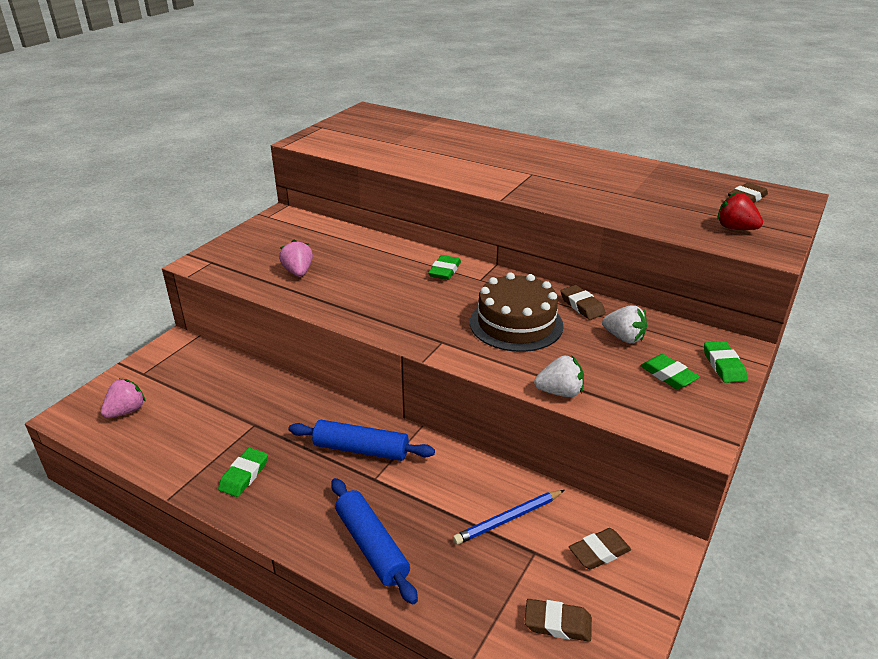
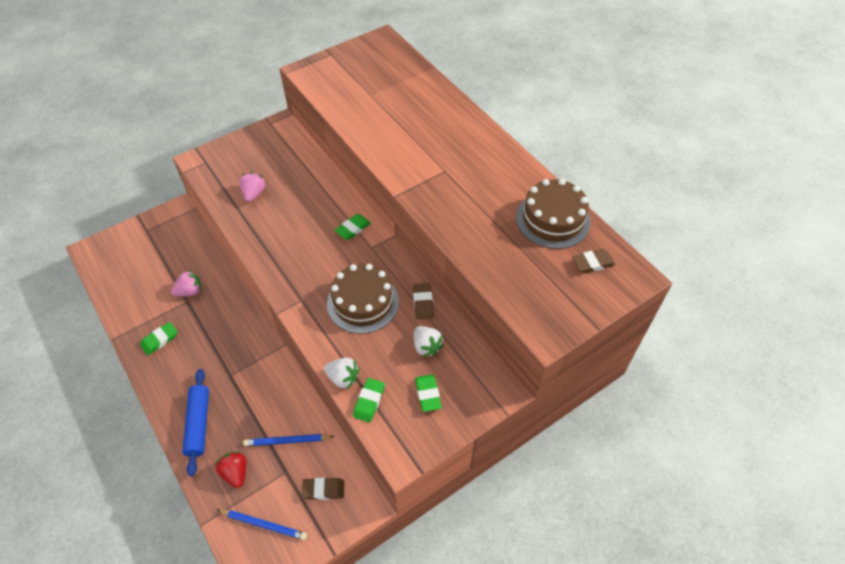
camera: 25 degrees right, 20 degrees up
pink strawberry [101,379,146,418] -> pink strawberry moved to [171,270,201,297]
blue rolling pin [288,420,435,461] -> none
brown eraser [524,599,592,642] -> blue pencil [217,509,307,540]
green eraser [704,341,747,383] -> green eraser moved to [353,378,385,422]
red strawberry [717,192,763,230] -> red strawberry moved to [216,452,246,488]
none -> brown cake [516,179,590,249]

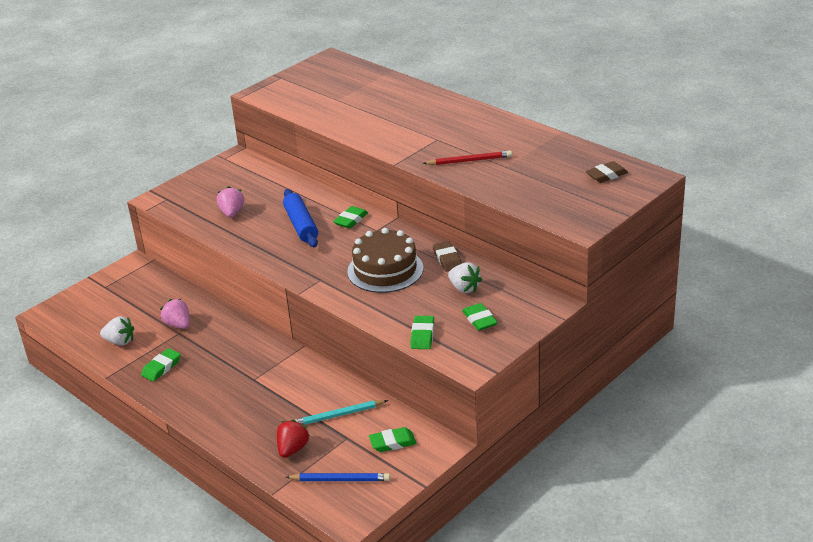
camera: 10 degrees left, 20 degrees down
pink strawberry [171,270,201,297] -> pink strawberry turned 90 degrees counterclockwise [160,299,190,329]
blue rolling pin [182,369,209,476] -> blue rolling pin moved to [283,189,318,247]
red strawberry [216,452,246,488] -> red strawberry turned 60 degrees clockwise [277,420,310,458]
blue pencil [243,434,335,446] -> turquoise pencil [295,400,388,425]
brown eraser [302,478,344,500] -> green eraser [369,427,417,452]
white strawberry [324,358,359,389] -> white strawberry moved to [100,316,134,345]
brown cake [516,179,590,249] -> none
none -> red pencil [423,150,512,165]

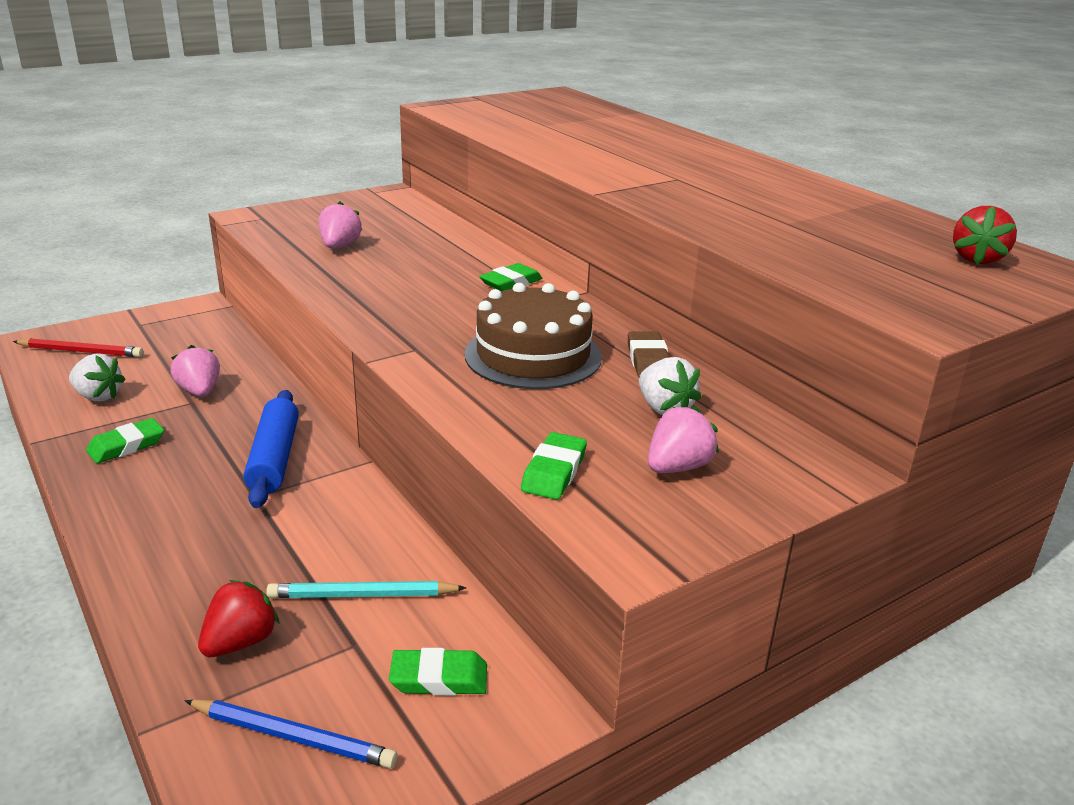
camera: 10 degrees right, 5 degrees down
blue rolling pin [283,189,318,247] -> blue rolling pin moved to [243,390,299,508]
red pencil [423,150,512,165] -> red pencil moved to [13,338,143,357]
green eraser [462,303,498,331] -> pink strawberry [648,405,719,473]
brown eraser [586,161,628,183] -> red strawberry [953,206,1017,264]

